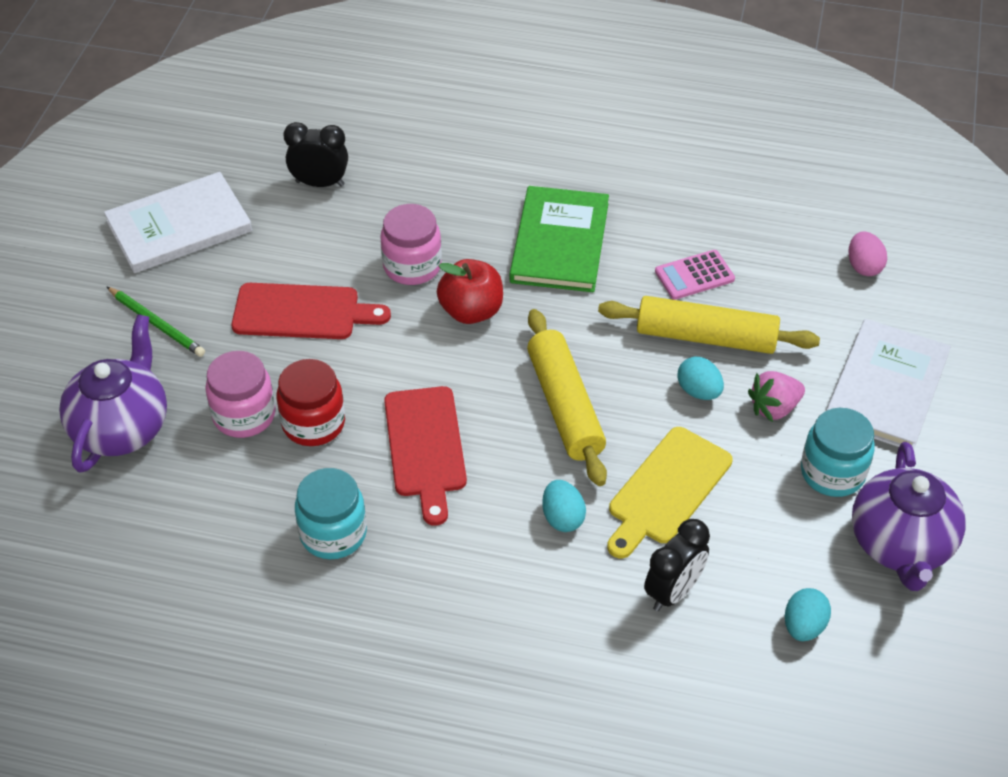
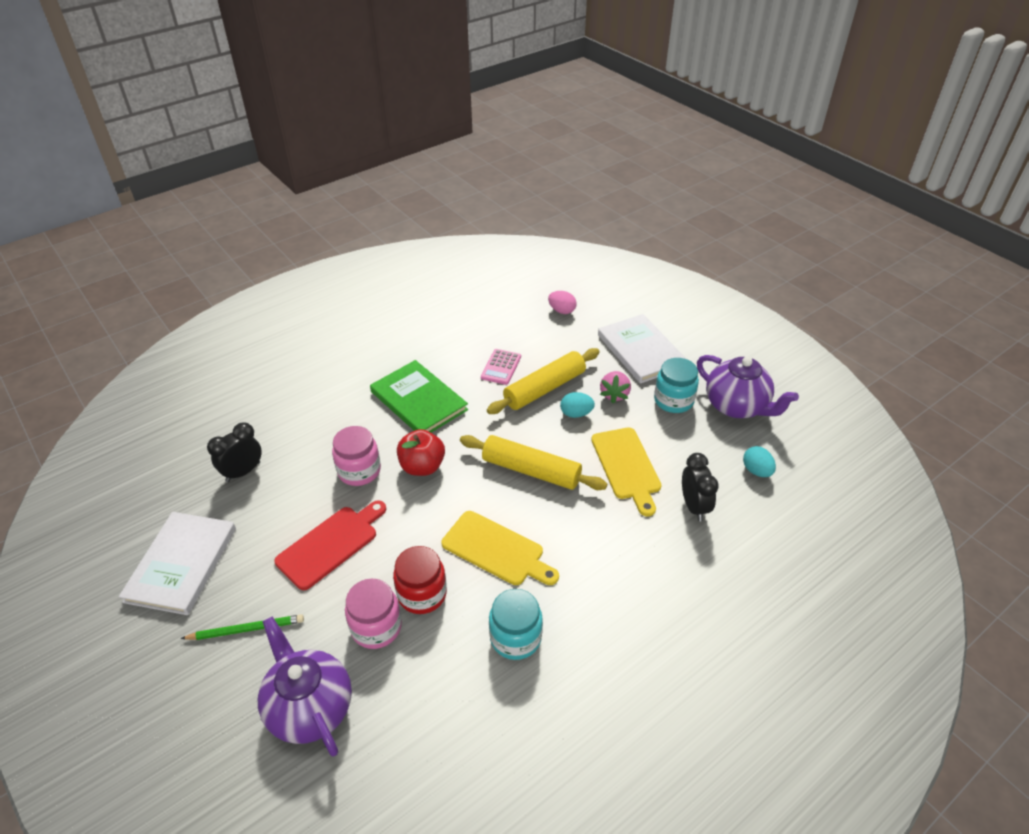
camera: 50 degrees left, 5 degrees down
red cutting board [384,386,467,526] -> yellow cutting board [442,511,559,585]
turquoise egg [542,480,586,532] -> none

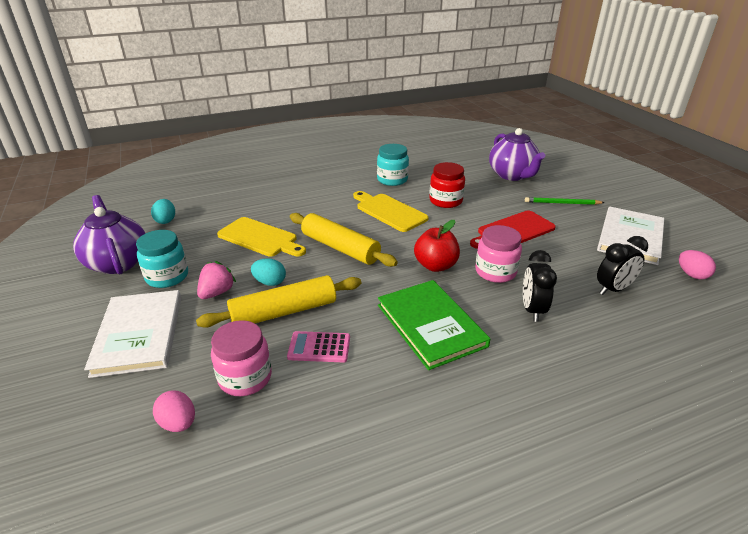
camera: 165 degrees left, 10 degrees down
pink jar [345,579,402,649] -> pink jar moved to [211,320,272,396]
pink calculator [481,349,521,385] -> pink calculator turned 120 degrees counterclockwise [287,331,350,363]
yellow cutting board [591,428,662,517] -> yellow cutting board turned 120 degrees clockwise [217,217,306,257]
black clock [682,453,719,521] -> black clock moved to [523,250,557,322]
none -> pink egg [679,250,716,280]

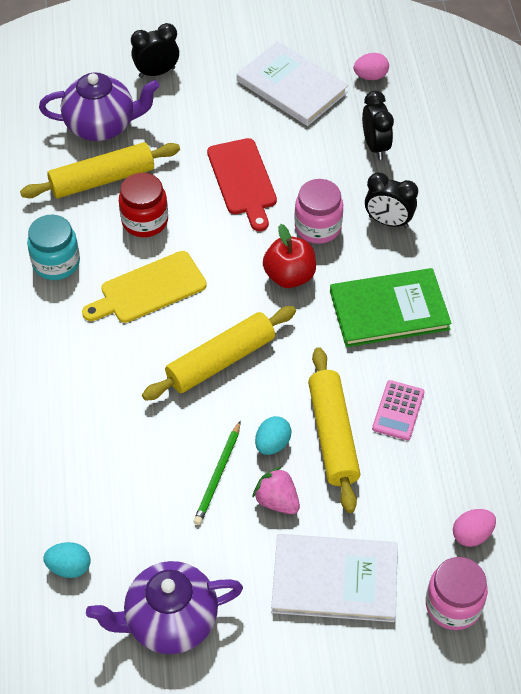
camera: 75 degrees left, 20 degrees up
turquoise jar [136,230,188,288] -> none
pink jar [211,320,272,396] -> pink jar moved to [426,557,488,630]
yellow cutting board [217,217,306,257] -> none
green pencil [525,197,605,205] -> green pencil moved to [193,421,240,525]
none -> yellow rolling pin [20,142,180,198]
none -> black clock [131,23,179,78]

